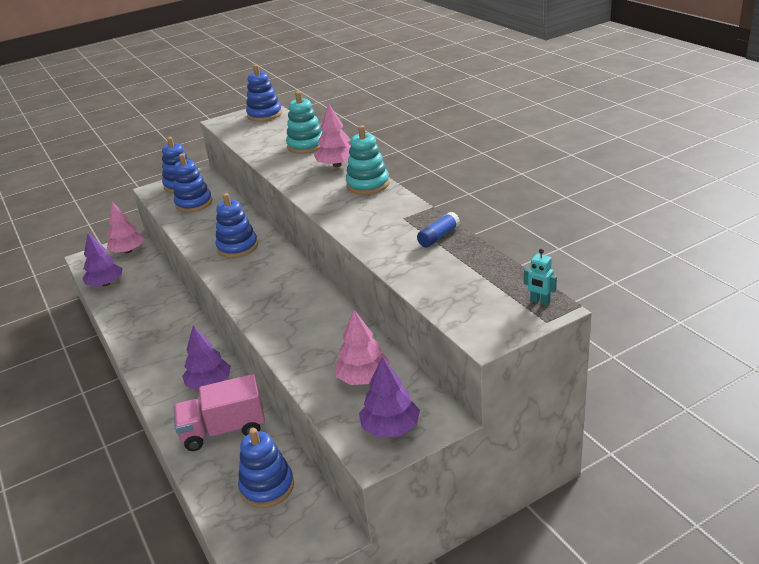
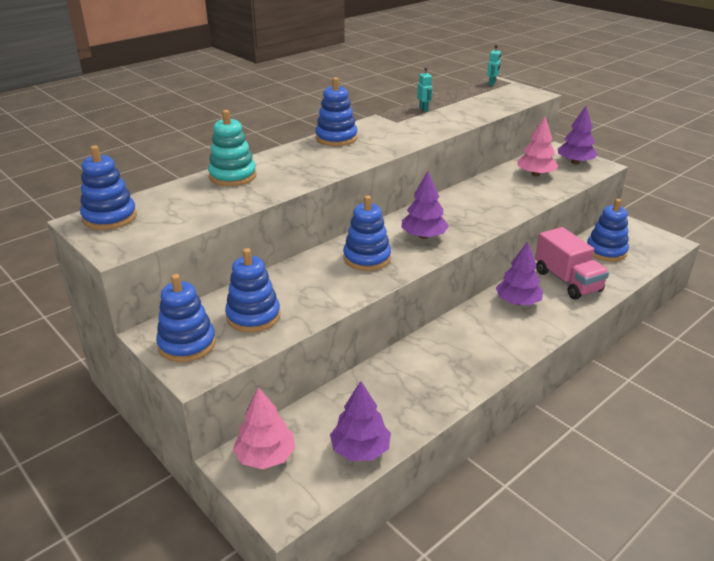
camera: 105 degrees left, 0 degrees up
pink tree [314,104,351,167] -> none
turquoise stacking toy [346,125,389,195] -> blue stacking toy [315,77,357,146]
blue glue stick [417,212,460,247] -> turquoise robot [417,68,432,112]
none -> purple tree [401,171,449,239]

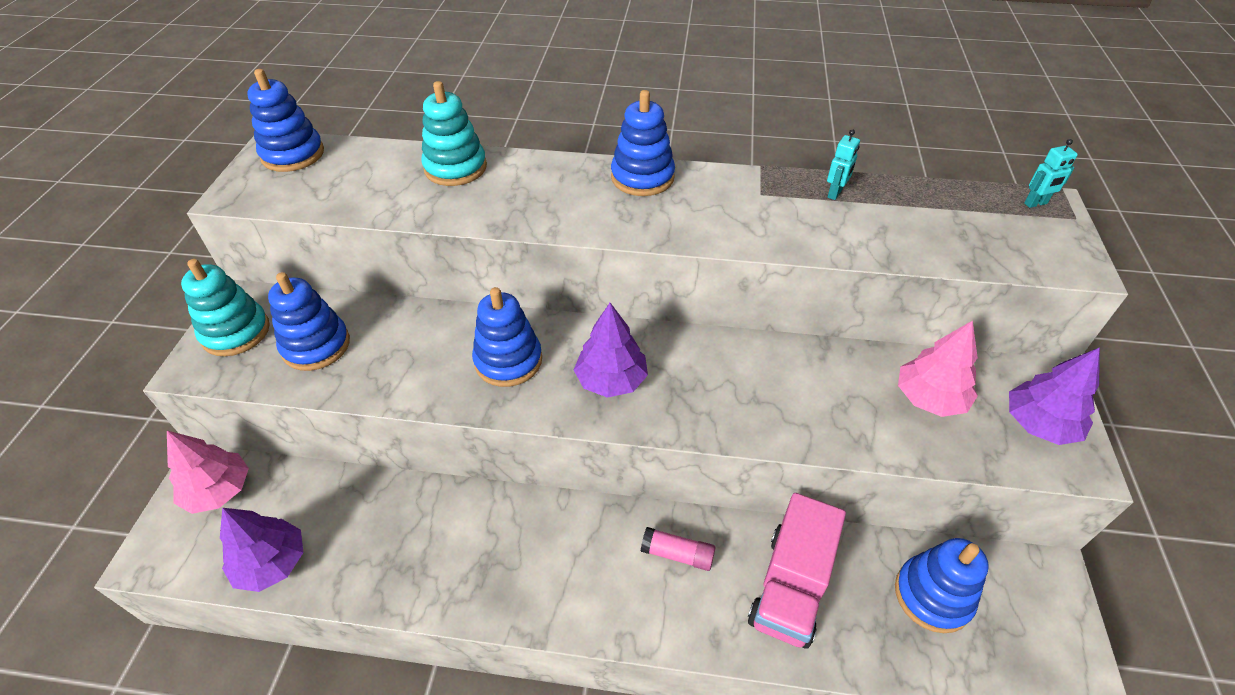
camera: 50 degrees right, 15 degrees up
blue stacking toy [156,274,216,362] -> turquoise stacking toy [181,259,270,356]
purple tree [496,241,543,305] -> pink glue stick [641,527,716,571]

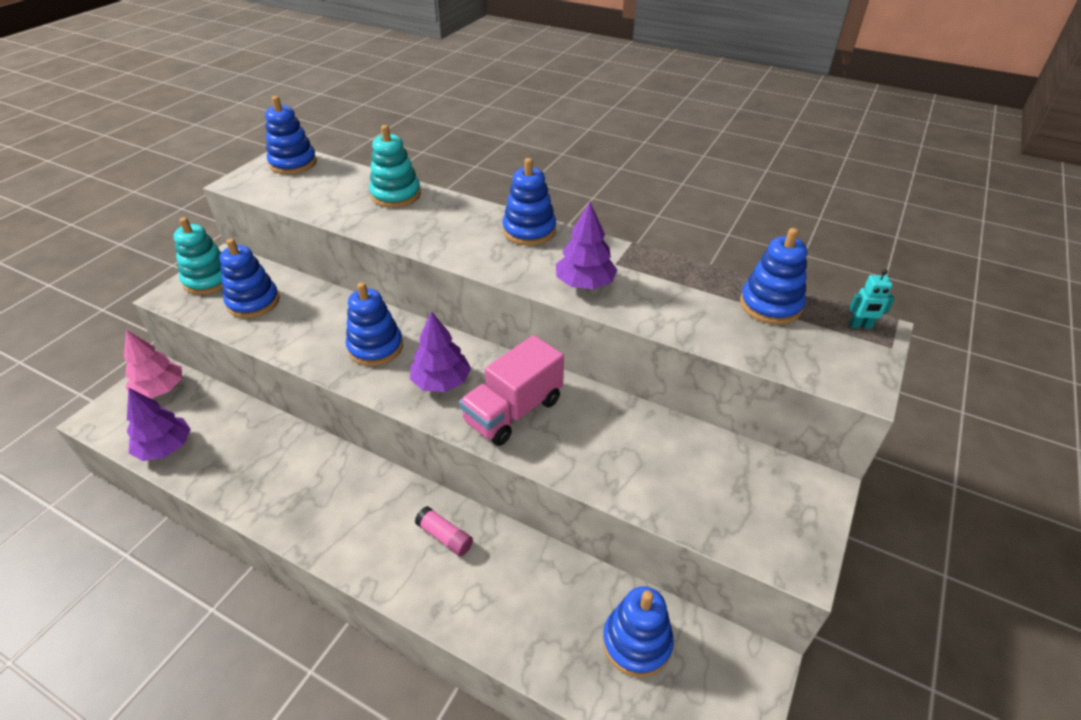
camera: 20 degrees right, 5 degrees down
pink truck [748,493,846,649] -> pink truck moved to [459,335,564,446]
turquoise robot [827,129,860,200] -> none
pink tree [898,321,978,417] -> none
purple tree [1009,347,1100,445] -> purple tree moved to [556,202,618,289]
none -> blue stacking toy [740,228,807,325]

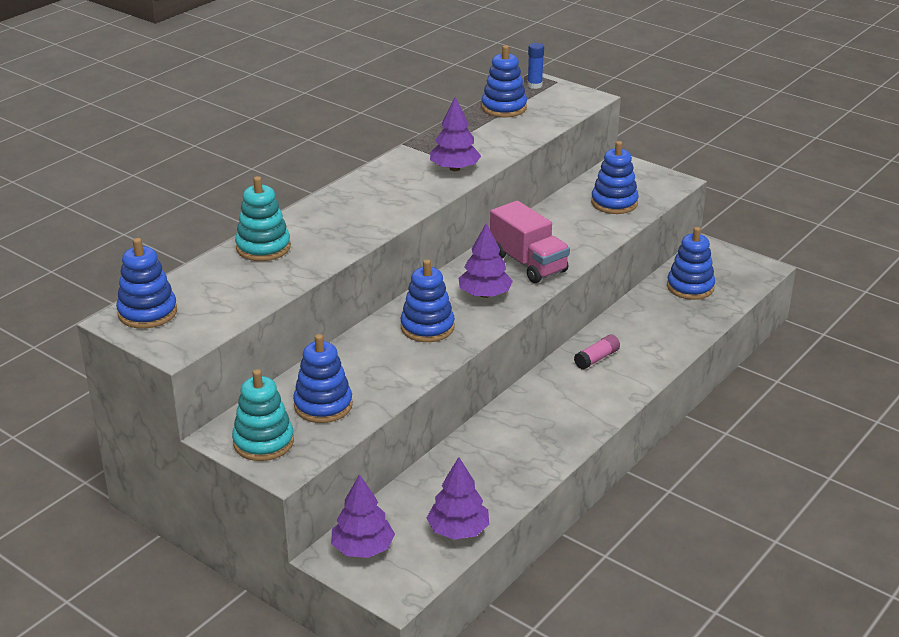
camera: 80 degrees left, 10 degrees down
pink tree [124,330,182,398] -> purple tree [331,474,395,558]
blue stacking toy [503,158,556,246] -> blue stacking toy moved to [591,141,639,214]
turquoise robot [849,269,895,329] -> blue glue stick [527,43,544,89]

